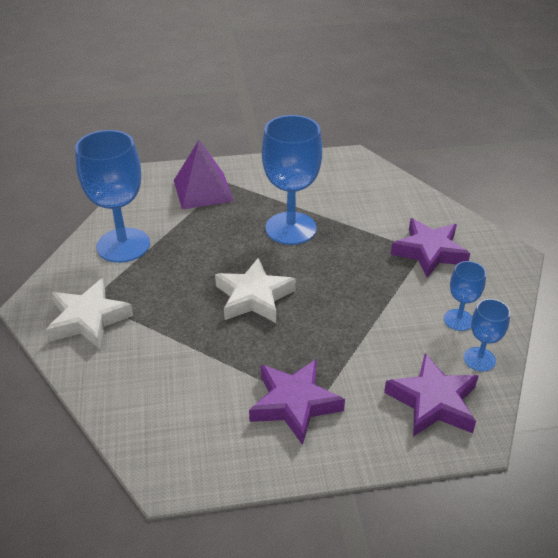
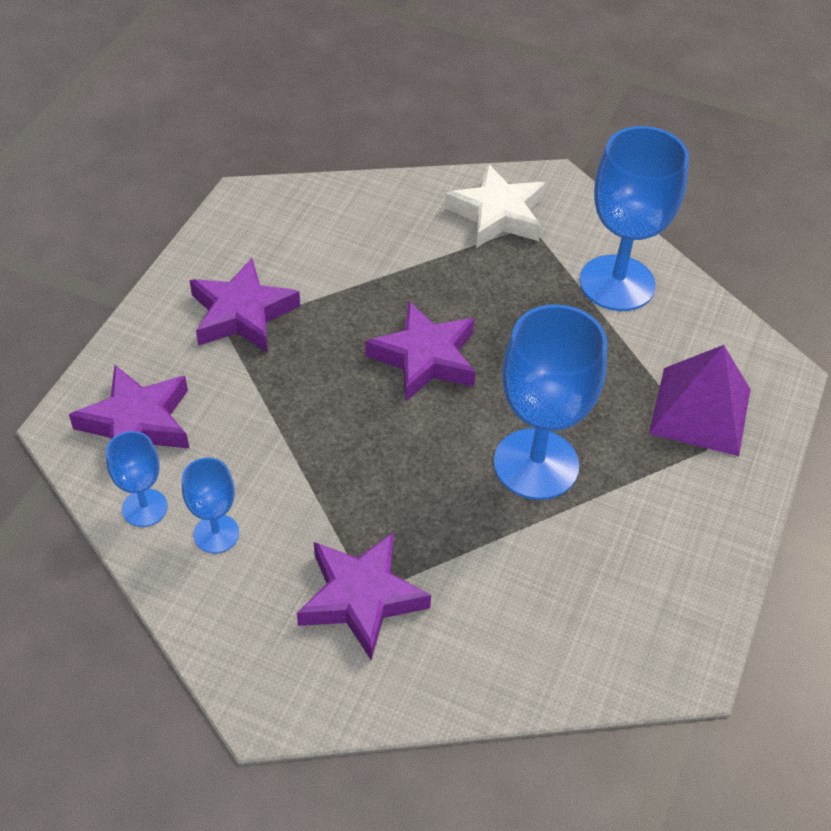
camera: 120 degrees right, 10 degrees up
white star [215,258,296,323] -> purple star [366,301,476,401]

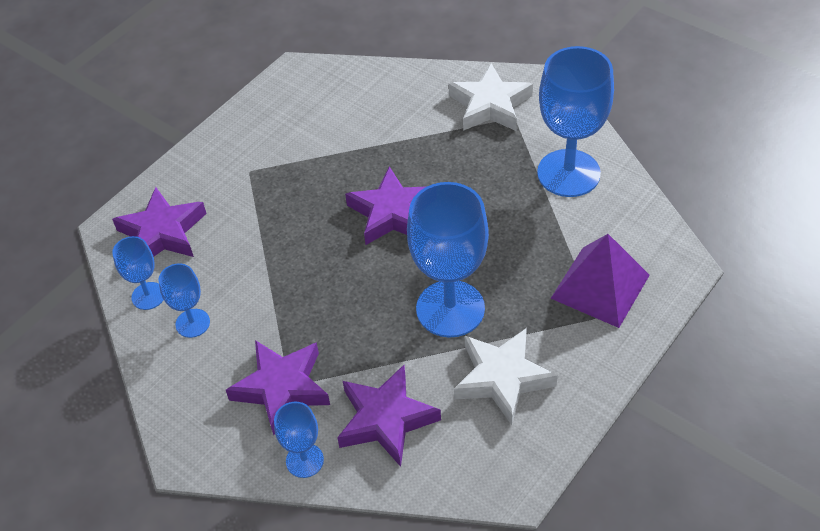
camera: 20 degrees right, 0 degrees up
purple star [189,258,300,353] -> purple star moved to [337,365,441,467]
none -> blue goblet [274,402,324,478]
none -> white star [454,328,558,425]

